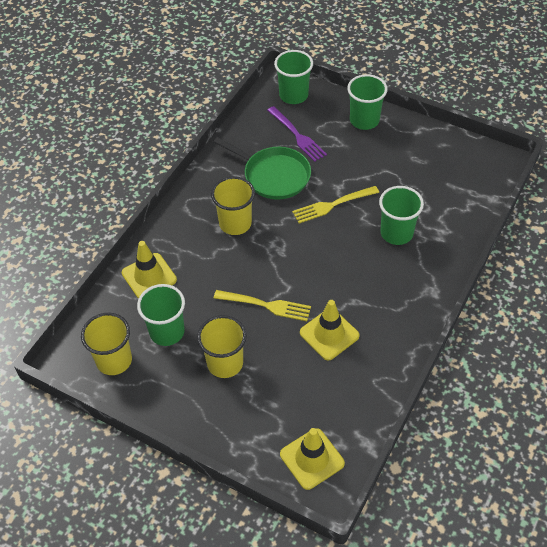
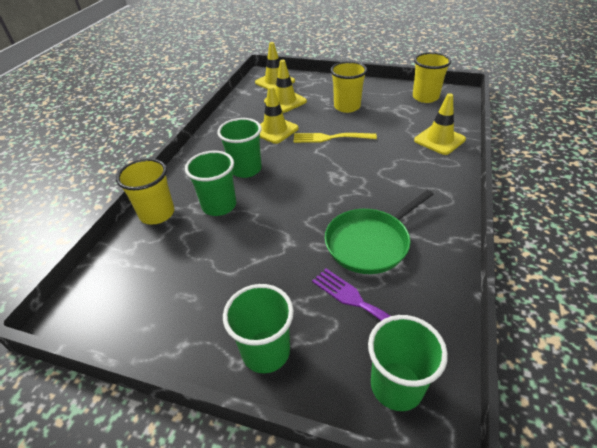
camera: 170 degrees right, 10 degrees down
green cup [137,284,185,346] -> green cup moved to [217,118,262,178]
yellow cup [211,176,255,235] -> yellow cup moved to [116,158,174,225]
green pan [214,137,311,200] -> green pan turned 60 degrees counterclockwise [325,190,434,274]
yellow fork [292,186,379,223] -> none
none -> yellow traffic cone [264,60,307,113]

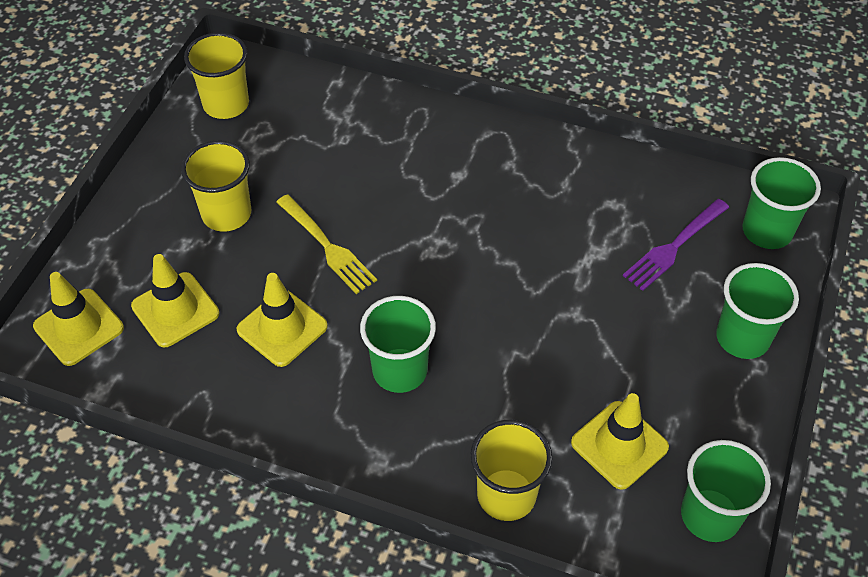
camera: 90 degrees left, 10 degrees up
green cup [185,151,236,216] -> green cup moved to [681,440,771,542]
yellow fork [293,133,377,143] -> yellow fork turned 45 degrees counterclockwise [276,194,377,294]
green pan [325,190,434,274] -> none
yellow traffic cone [414,93,466,155] -> yellow traffic cone moved to [571,393,669,490]

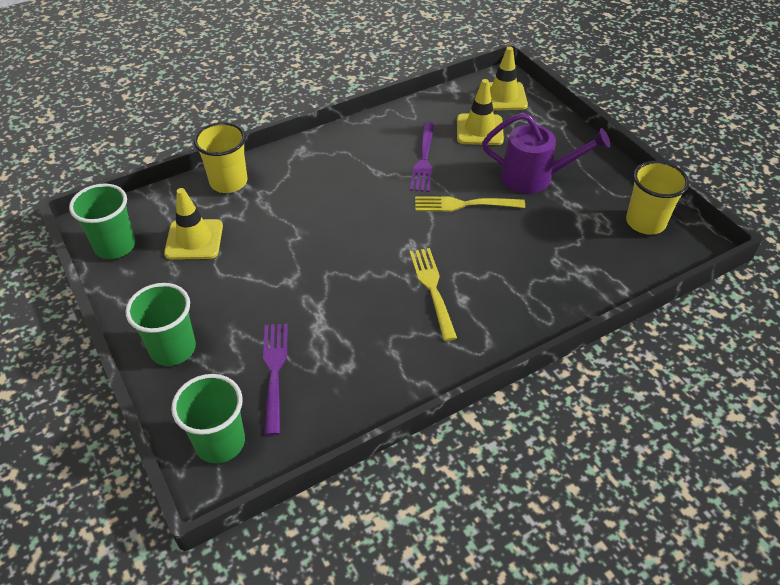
camera: 130 degrees right, 5 degrees down
yellow cup [181,140,251,232] -> purple watering can [482,112,610,193]
yellow traffic cone [236,273,328,367] -> purple fork [410,122,434,192]
green cup [360,296,436,393] -> none
none -> yellow fork [410,248,457,341]

